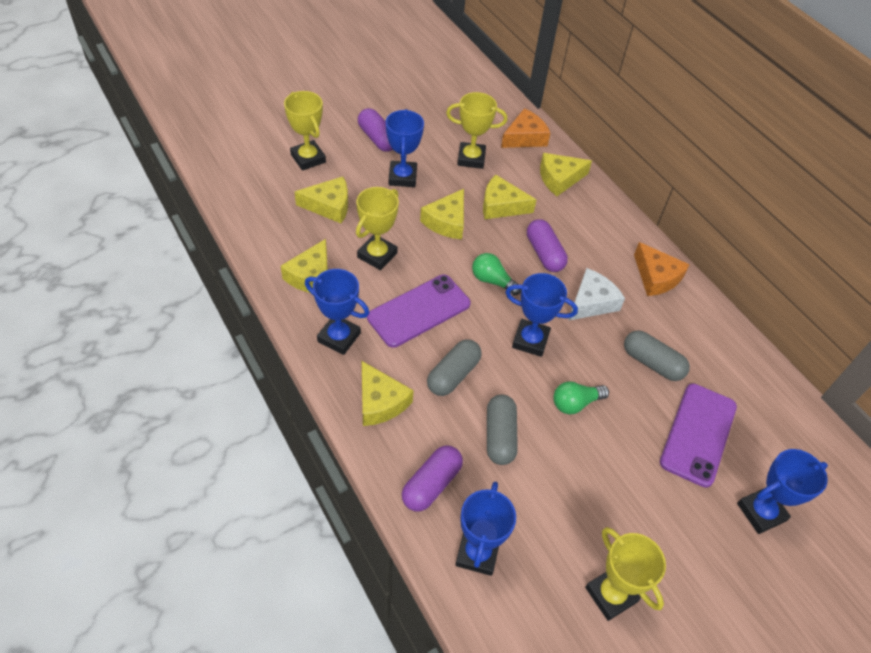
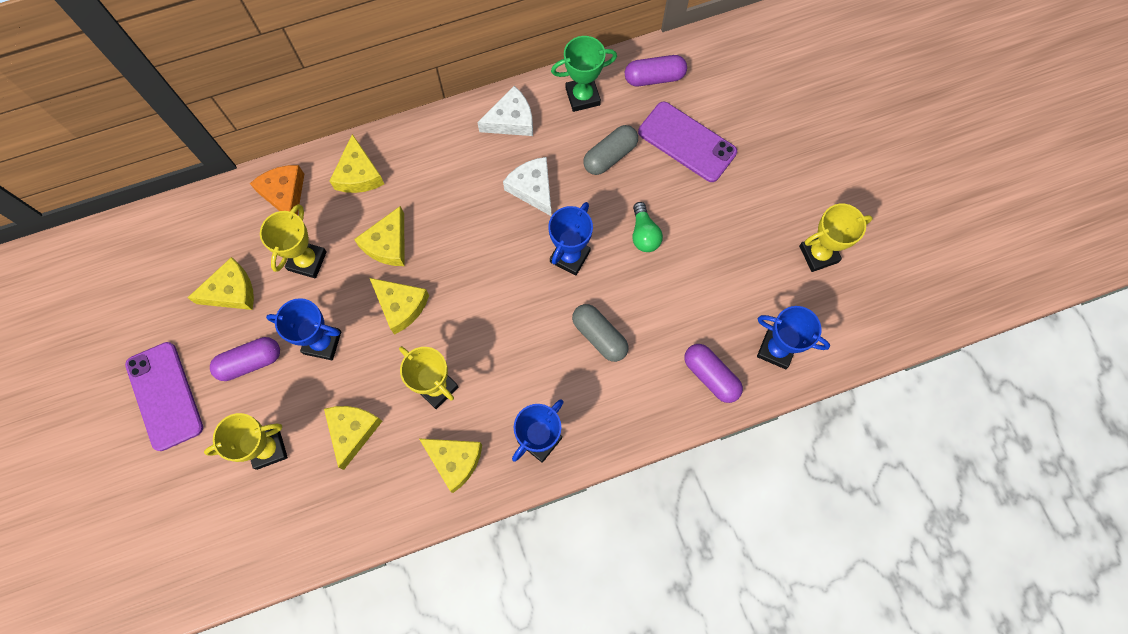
camera: 75 degrees left, 20 degrees up
yellow cheese [362,361,414,426] -> yellow cheese moved to [187,257,254,310]
purple phone [367,275,471,348] -> purple phone moved to [125,342,203,451]
green light bulb [472,253,521,296] -> none
grey capsule [487,395,518,465] -> none
purple capsule [527,219,568,272] -> purple capsule moved to [625,55,687,86]
orange cheese [634,242,690,296] -> white cheese [477,86,533,136]
blue trophy [737,449,828,534] -> none
none -> green trophy [551,36,617,112]

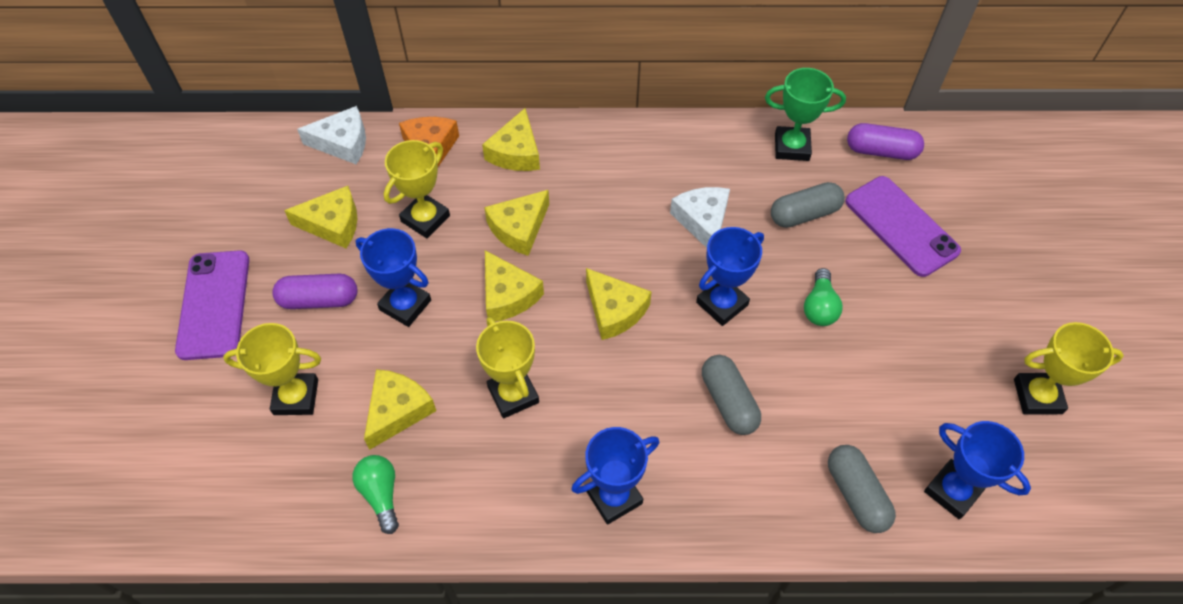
camera: 20 degrees right, 15 degrees down
yellow cheese [419,439,482,493] -> yellow cheese moved to [586,268,652,340]
white cheese [477,86,533,136] -> white cheese moved to [297,106,366,164]
purple capsule [684,344,743,403] -> grey capsule [828,445,896,533]
none -> green light bulb [352,455,399,534]

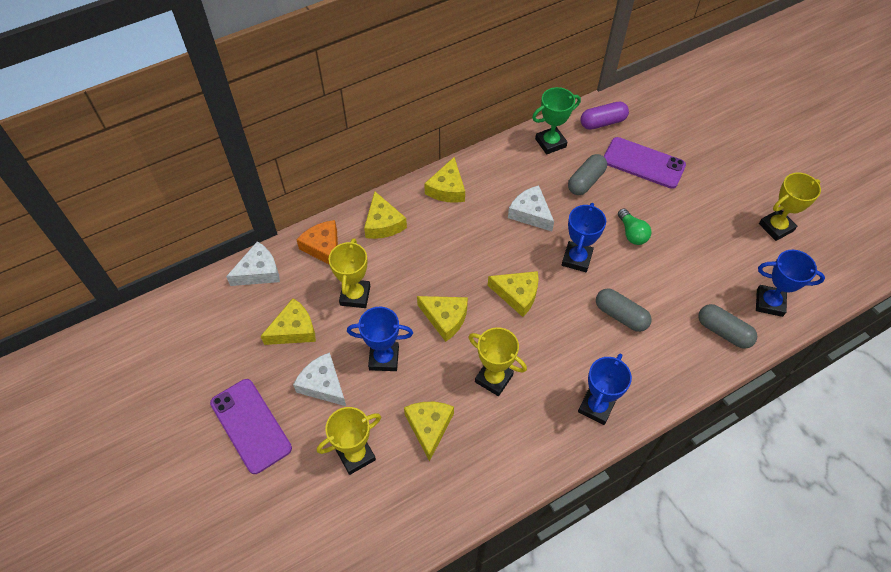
camera: 30 degrees left, 0 degrees up
purple capsule [272,274,357,309] -> white cheese [293,352,346,406]
green light bulb [352,455,399,534] -> none
yellow cheese [484,190,549,256] -> yellow cheese moved to [424,157,465,203]

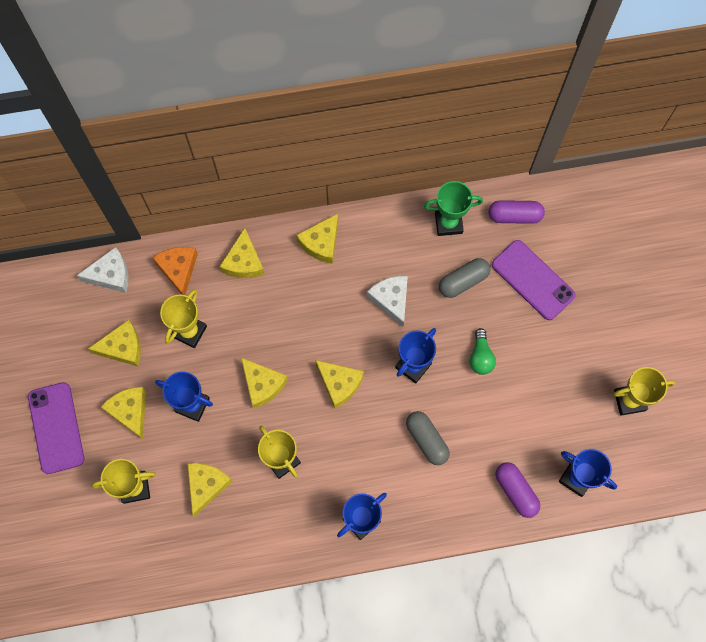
camera: 20 degrees right, 15 degrees up
white cheese [293,352,346,406] -> yellow cheese [101,387,146,439]
grey capsule [698,304,757,349] -> purple capsule [495,462,540,518]

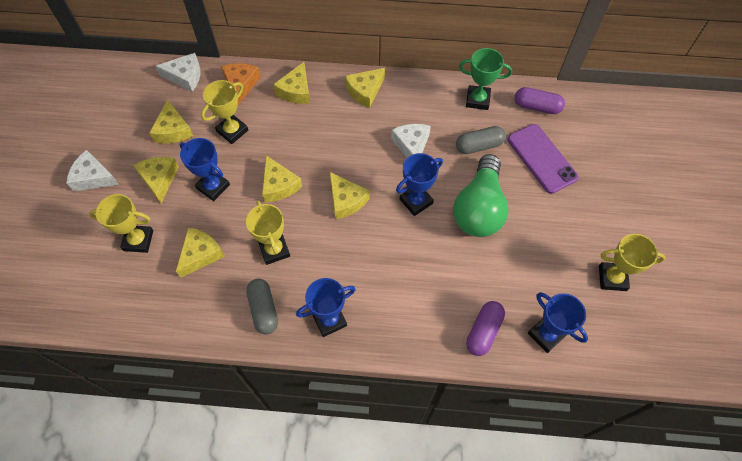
camera: 15 degrees right, 10 degrees down
purple phone [28,382,84,474] -> white cheese [66,150,119,192]
yellow cheese [88,320,141,366] -> yellow cheese turned 75 degrees clockwise [149,99,193,143]
grey capsule [406,411,450,465] -> grey capsule moved to [246,279,278,335]
green light bulb [470,328,496,375] -> green light bulb [453,154,509,237], size x2.15
purple capsule [495,462,540,518] -> purple capsule turned 45 degrees clockwise [466,301,505,356]

